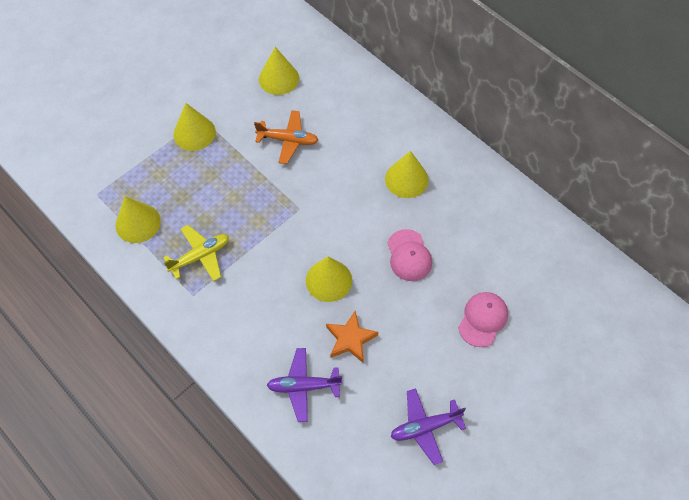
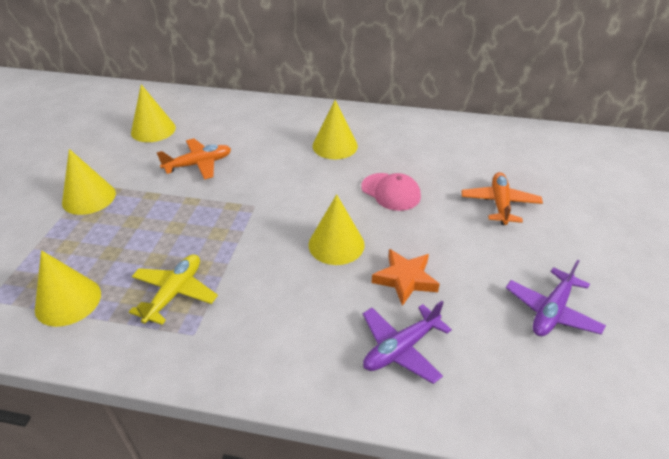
camera: 35 degrees left, 20 degrees down
pink cap [458,292,508,347] -> orange plane [461,172,543,225]

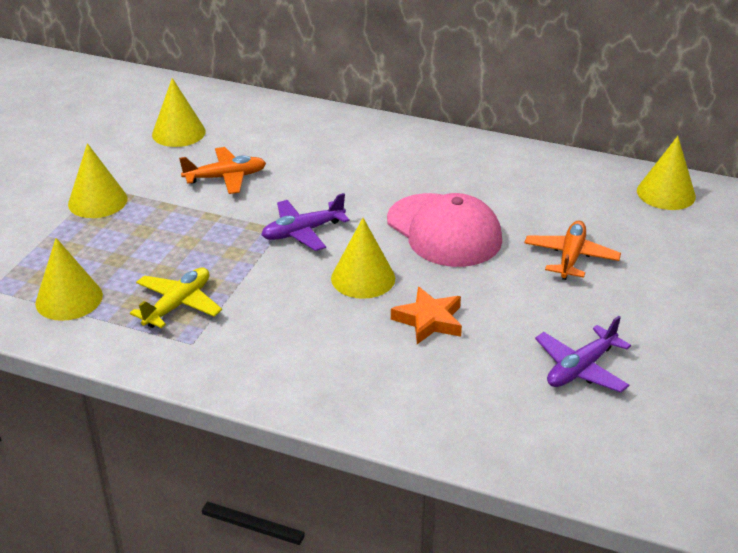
camera: 10 degrees right, 5 degrees down
yellow cone [312,100,358,159] -> yellow cone moved to [637,136,696,210]
pink cap [361,173,421,211] -> pink cap [387,193,502,267], size x1.68
purple plane [363,301,452,384] -> purple plane moved to [261,193,350,251]

